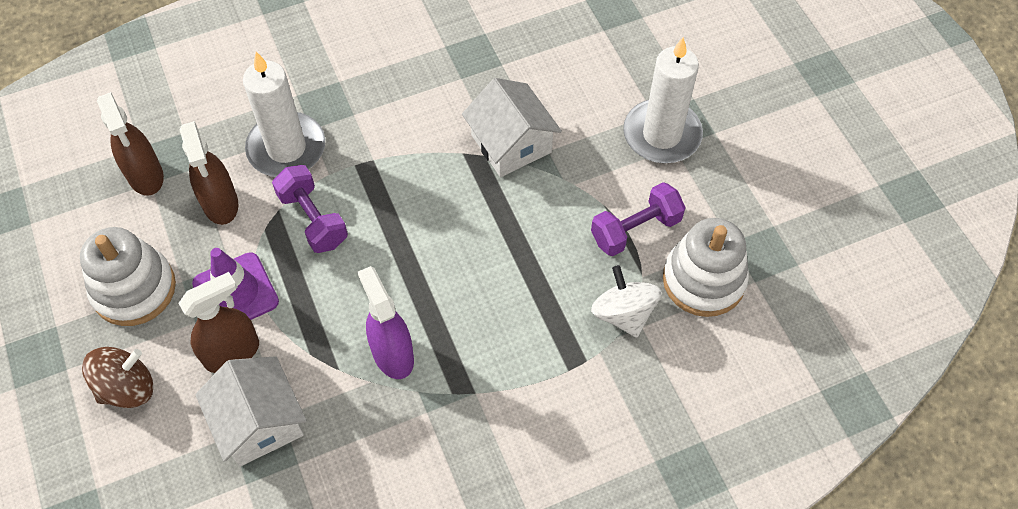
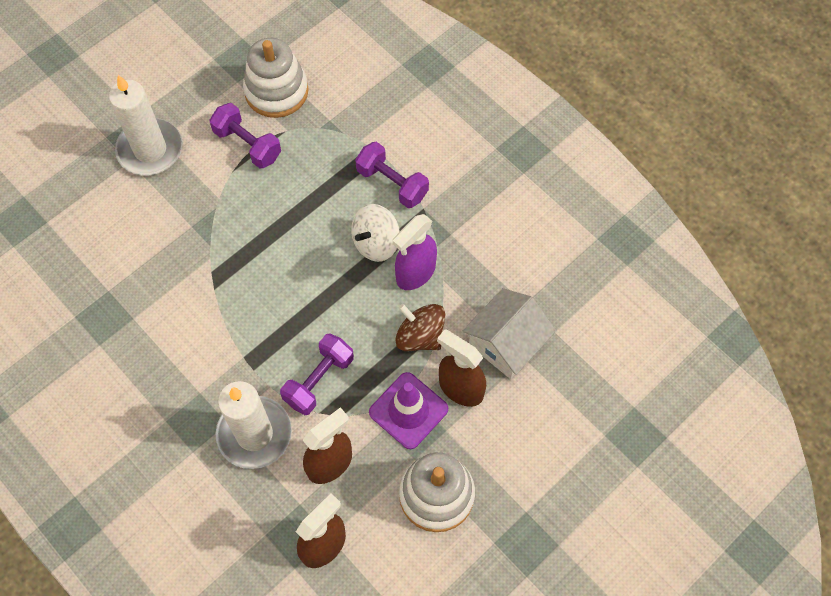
camera: 110 degrees left, 5 degrees up
brown spinning top [82,347,153,408] -> brown spinning top moved to [395,304,445,351]
white house [462,78,562,177] -> none
white spinning top [591,265,662,337] -> white spinning top moved to [351,204,400,262]
none -> purple dumbbell [355,142,429,208]

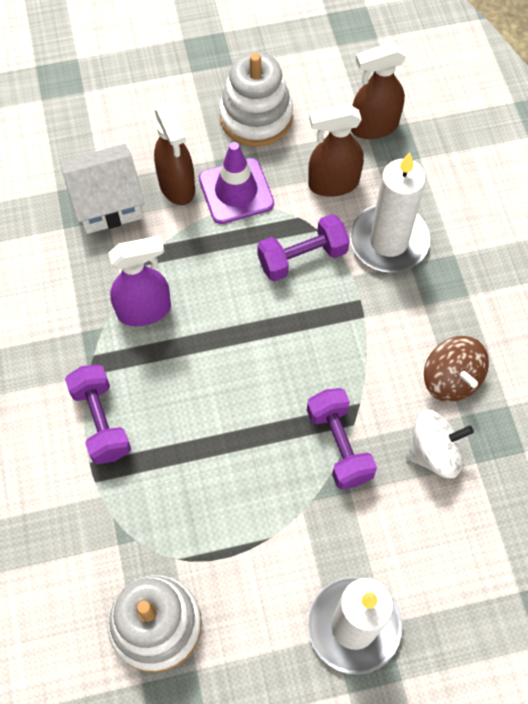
camera: 150 degrees left, 0 degrees up
purple dumbbell [209,103,281,168] -> purple dumbbell moved to [307,388,377,490]
white spinning top [351,204,400,262] -> white spinning top moved to [406,409,474,478]
brown spinning top [395,304,445,351] -> brown spinning top moved to [424,336,489,402]

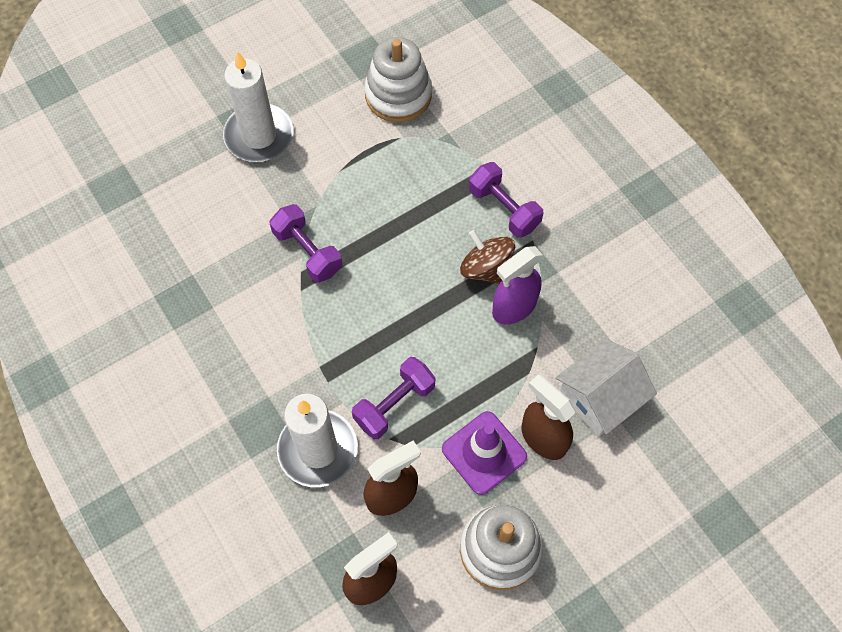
camera: 160 degrees right, 0 degrees up
white spinning top [406,409,474,478] -> none
brown spinning top [424,336,489,402] -> brown spinning top moved to [460,230,515,284]

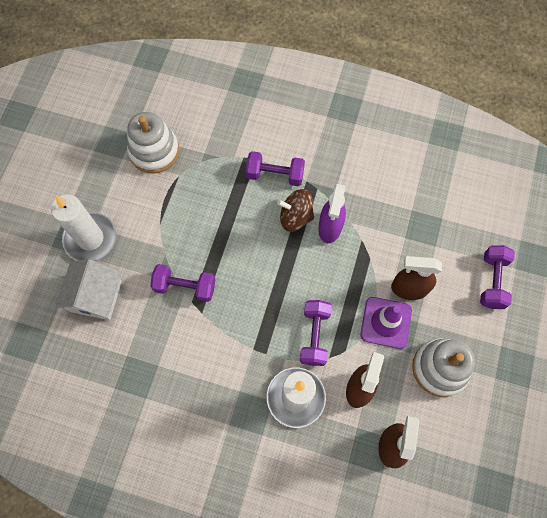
camera: 40 degrees left, 5 degrees up
white house [556,339,657,437] -> white house moved to [55,259,122,320]
none -> purple dumbbell [480,245,515,309]

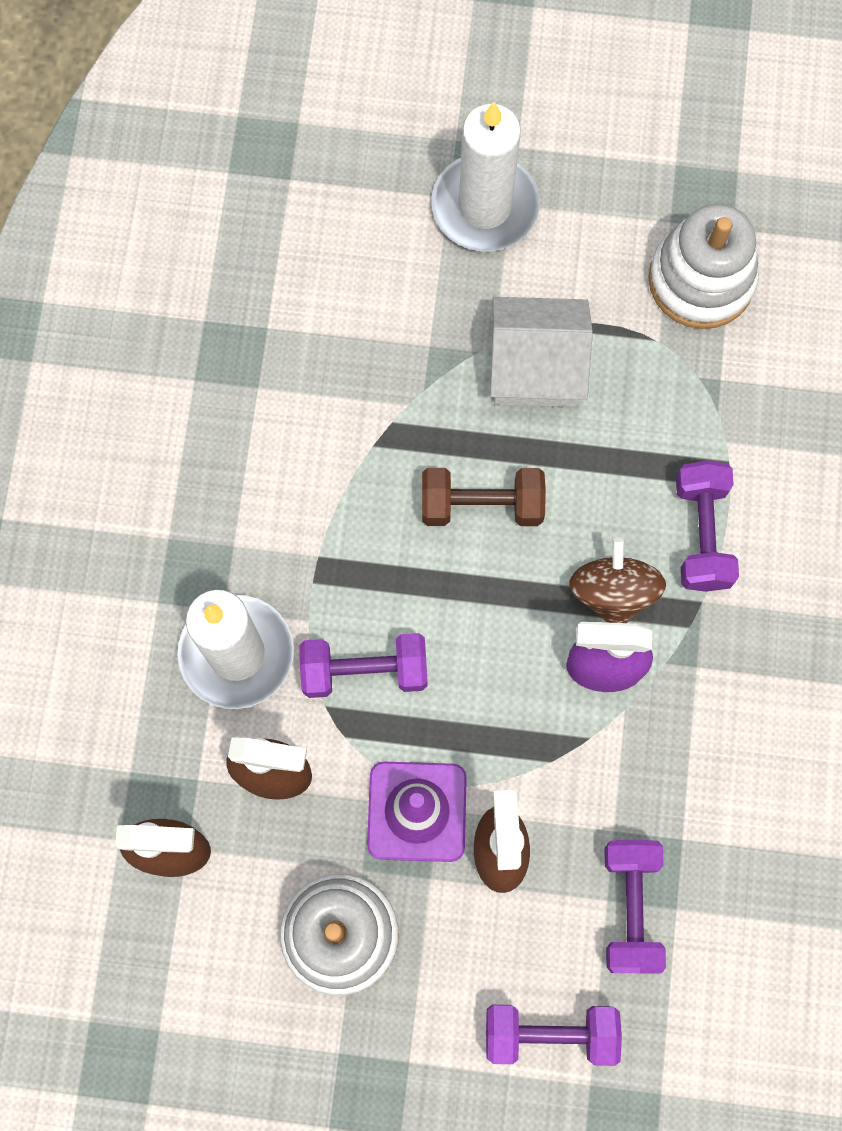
camera: 80 degrees right, 5 degrees up
white house [55,259,122,320] -> white house moved to [490,297,593,407]
purple dumbbell [150,264,215,302] -> purple dumbbell moved to [605,839,666,974]
none -> brown dumbbell [422,468,546,526]

